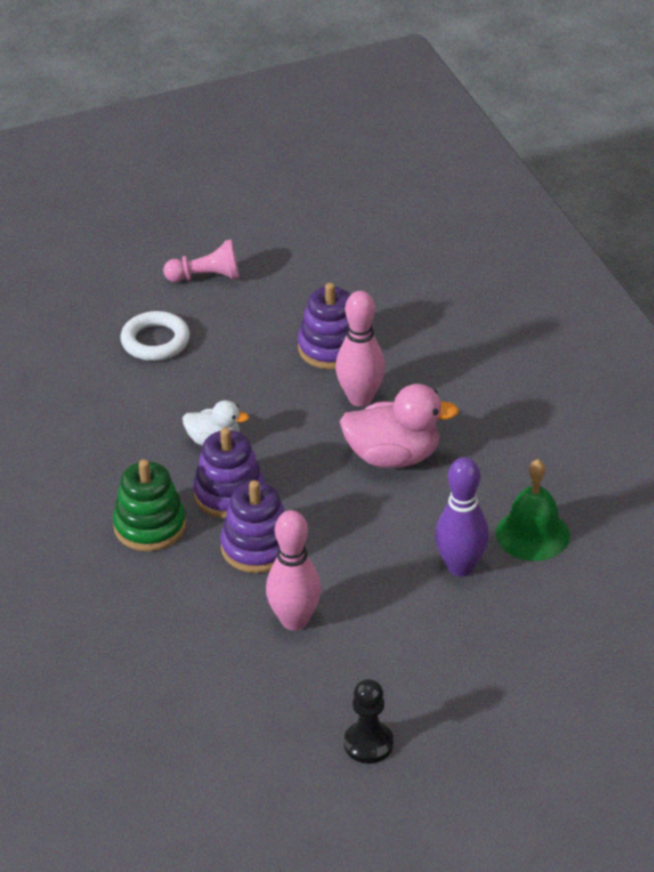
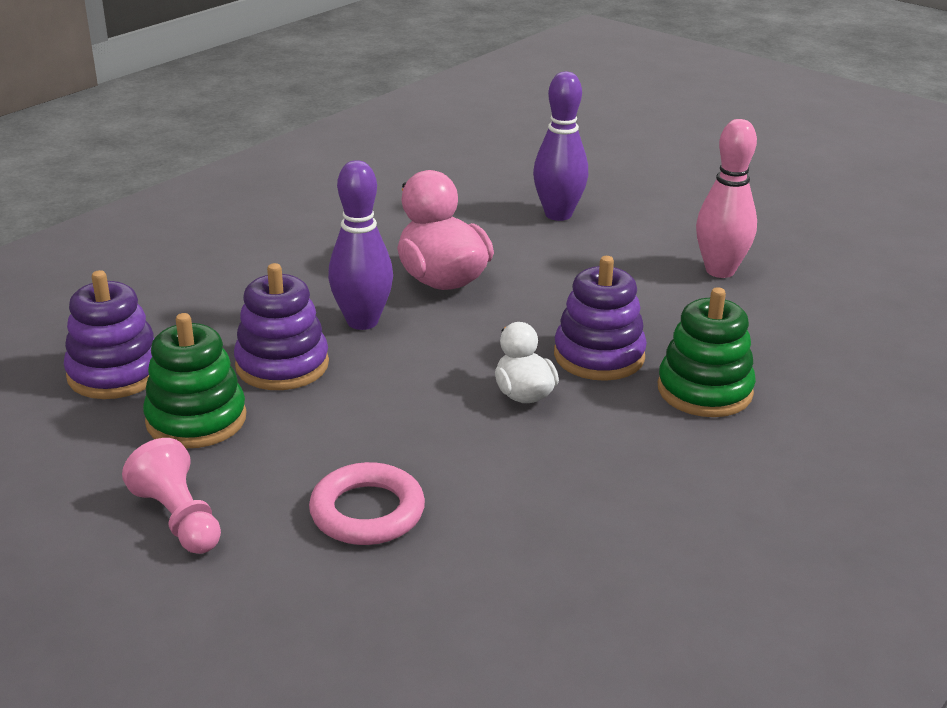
camera: 120 degrees left, 10 degrees down
white ring [120,311,190,361] -> pink ring [309,462,425,545]
purple stacking toy [220,480,285,573] -> purple stacking toy moved to [64,270,155,399]
pink bowling pin [335,291,385,406] -> purple bowling pin [328,160,393,330]
black pawn [344,679,393,764] -> none
green bell [496,459,570,561] -> none
none -> green stacking toy [143,313,246,448]

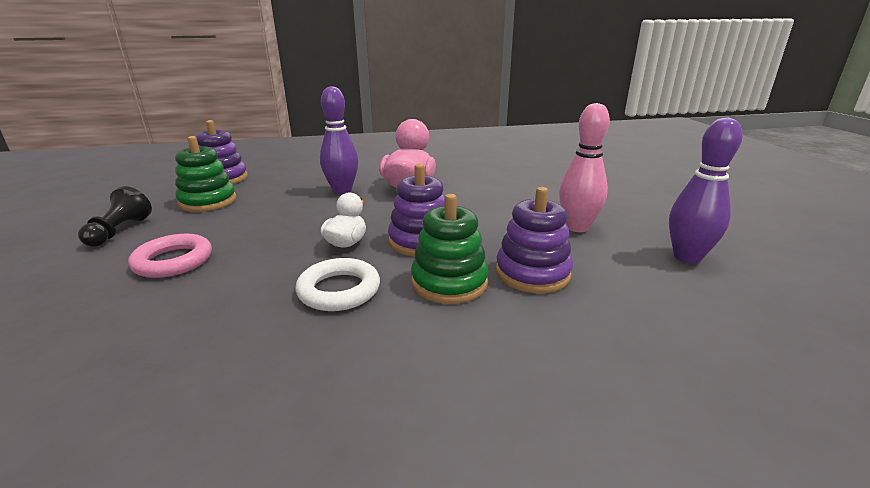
camera: 40 degrees right, 5 degrees down
pink pawn [122,438,221,554] -> black pawn [78,186,152,247]
purple stacking toy [234,263,329,390] -> purple stacking toy moved to [496,187,573,293]
purple bowling pin [533,71,588,221] -> purple bowling pin moved to [669,117,743,264]
none -> white ring [296,258,380,311]

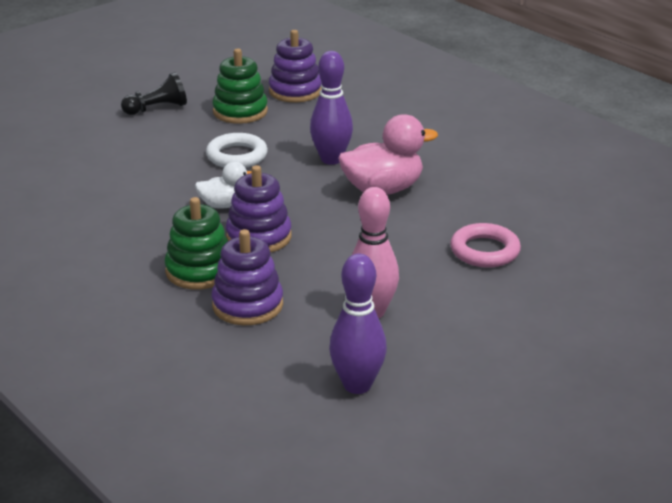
camera: 60 degrees right, 5 degrees up
pink ring [128,234,212,278] -> pink ring moved to [450,223,521,267]
white ring [296,258,380,311] -> white ring moved to [206,133,268,168]

